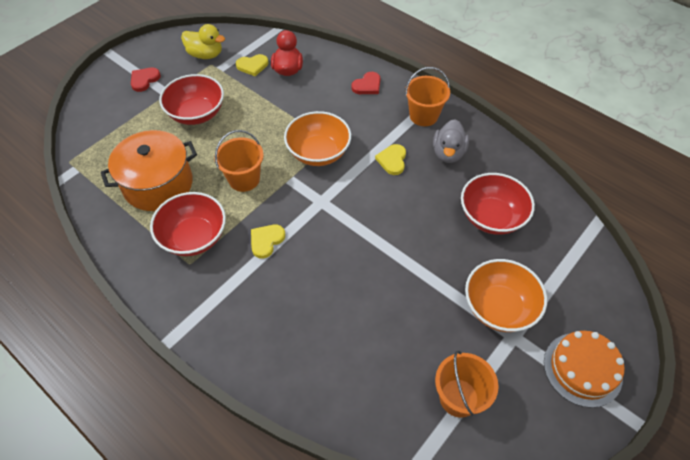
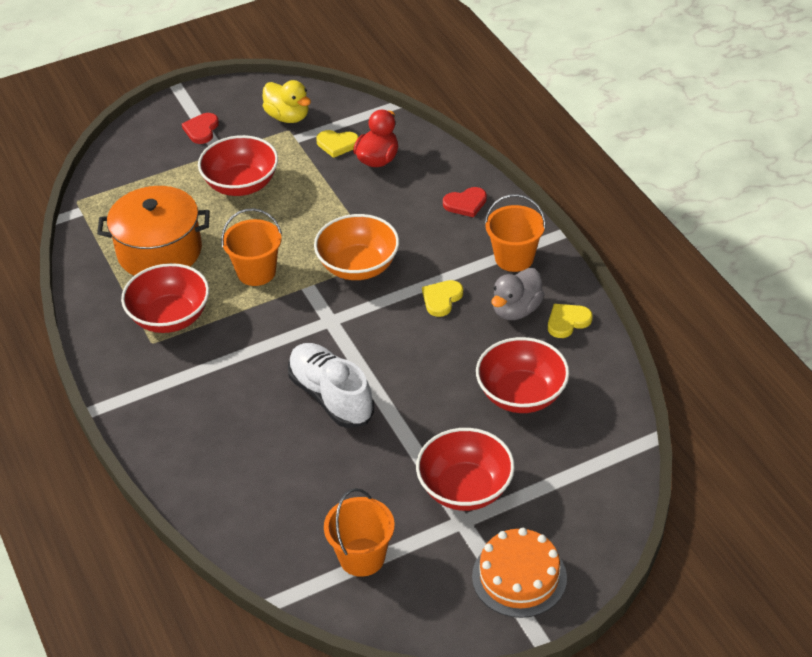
camera: 25 degrees right, 10 degrees down
red heart [131,68,161,92] -> red heart turned 45 degrees counterclockwise [182,113,219,144]
yellow heart [251,225,285,258] -> yellow heart moved to [548,304,593,338]
orange bowl [465,259,547,332] -> red bowl [416,428,515,511]
none -> white shoe [288,343,374,428]

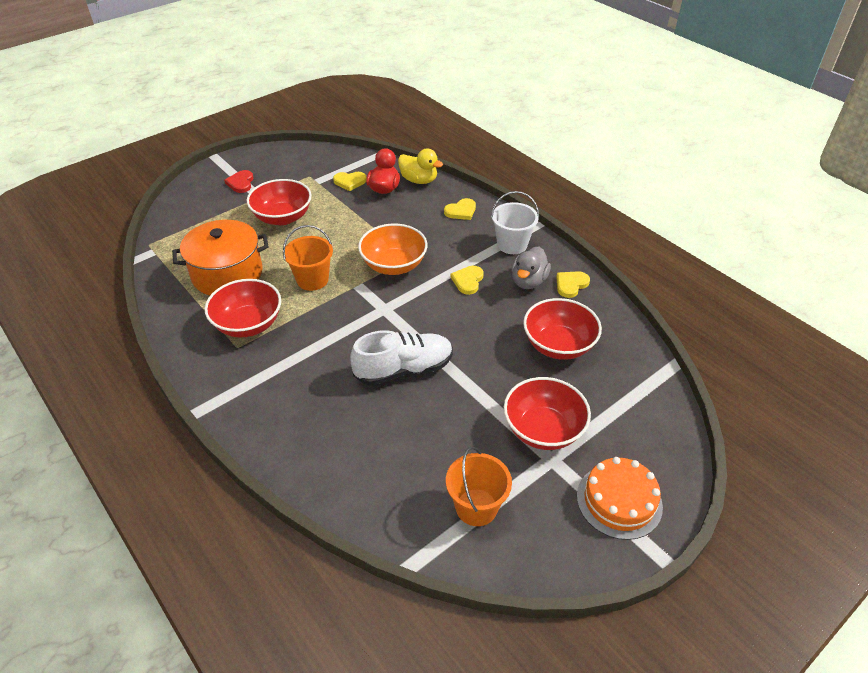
camera: 15 degrees left, 0 degrees up
yellow duck [262,80,311,123] -> yellow duck moved to [398,148,443,184]
white shoe [288,343,374,428] -> white shoe turned 120 degrees clockwise [350,330,453,386]
red heart [443,187,487,217] -> yellow heart [444,198,476,220]
orange bucket [485,194,546,272] -> white bucket [491,191,539,254]

